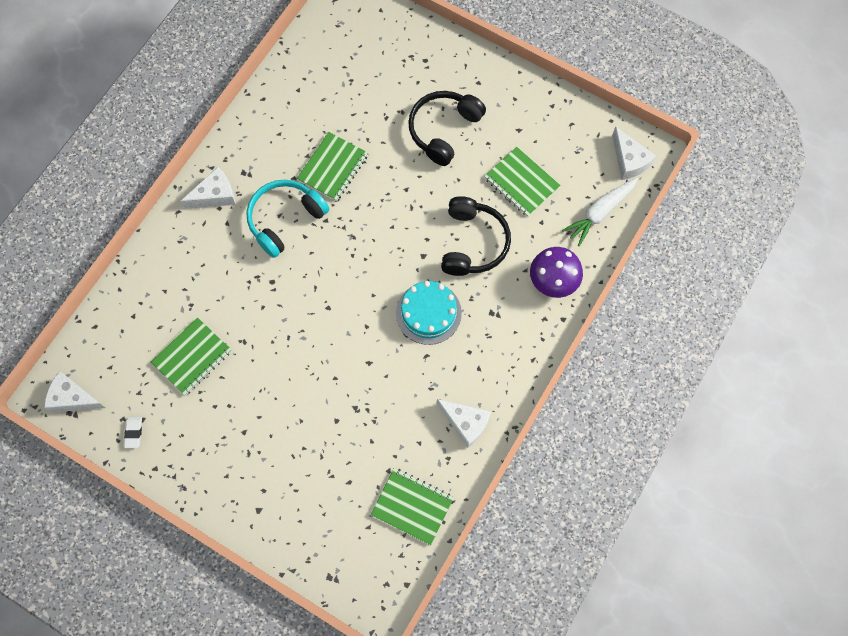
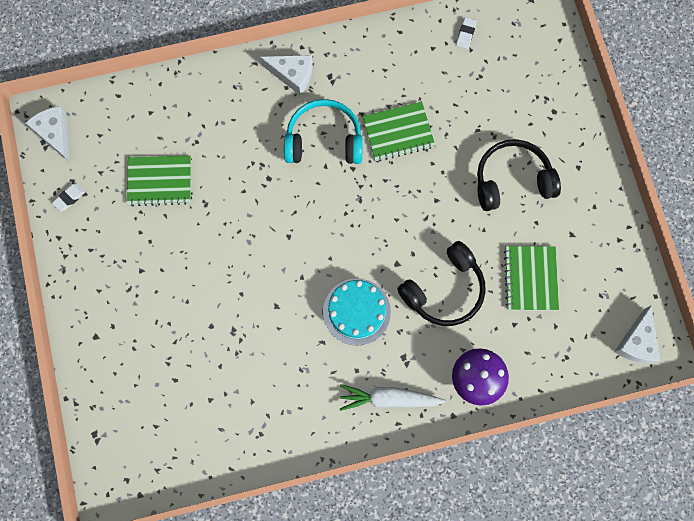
camera: 45 degrees right, 5 degrees up
green notebook [370,468,454,545] -> none
white cheese [437,399,491,448] -> none
white carrot [562,178,638,246] -> white carrot moved to [340,384,446,411]
none -> white eraser [456,17,477,49]

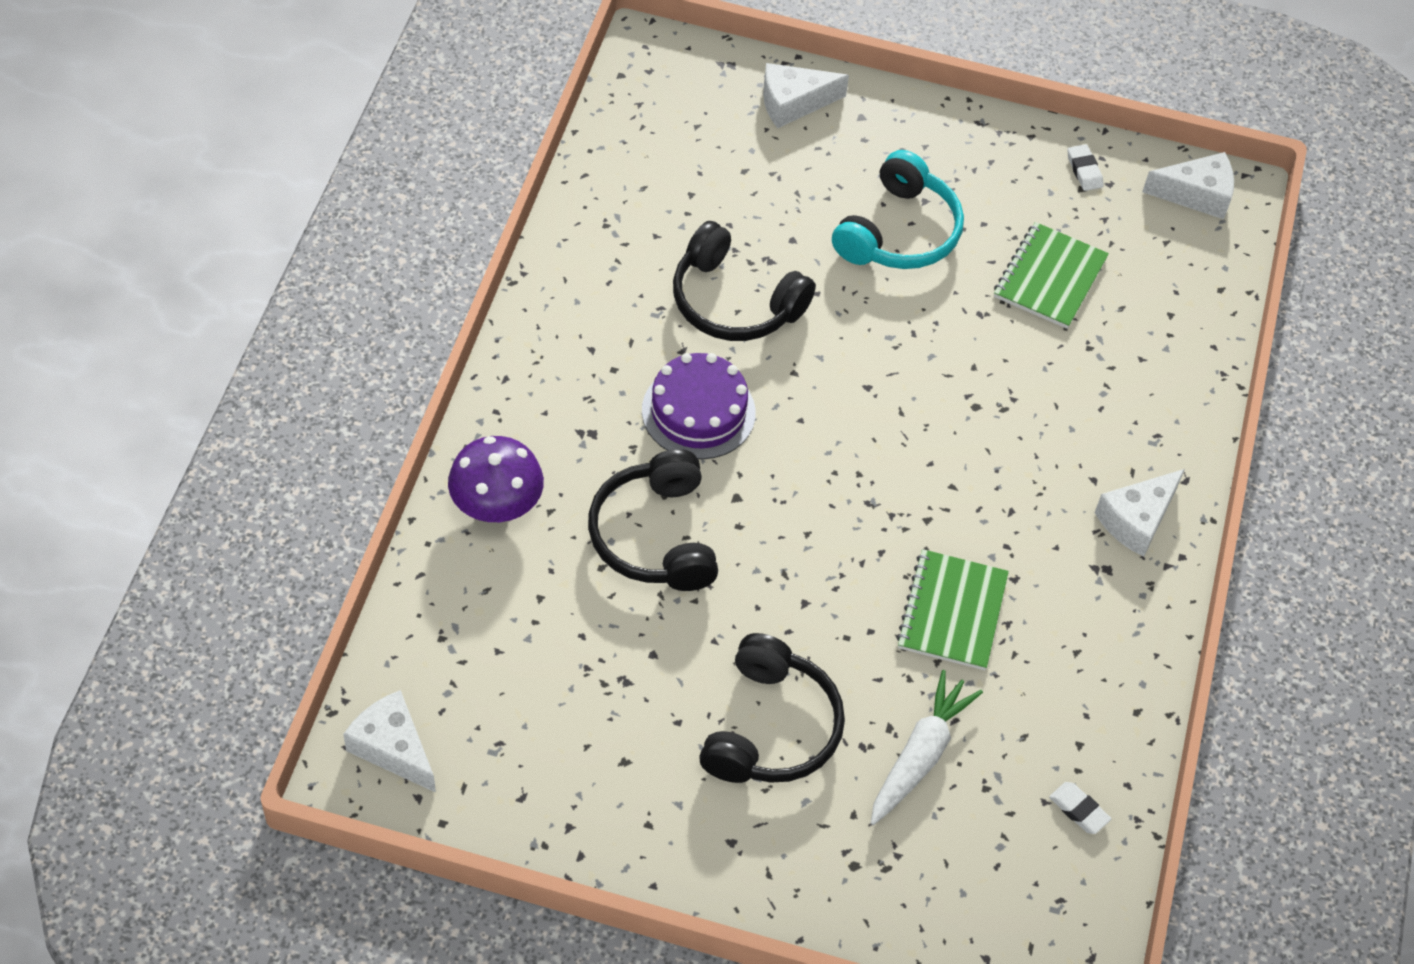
camera: 115 degrees right, 20 degrees down
turquoise headphones [284,99,363,164] -> turquoise headphones moved to [832,150,964,269]
turquoise cake [323,278,391,346] -> purple cake [642,353,756,459]
white carrot [340,384,446,411] -> white carrot moved to [871,670,983,825]
green notebook [504,246,559,310] -> none
none -> black headphones [673,221,816,341]
none -> white cheese [763,63,849,128]

